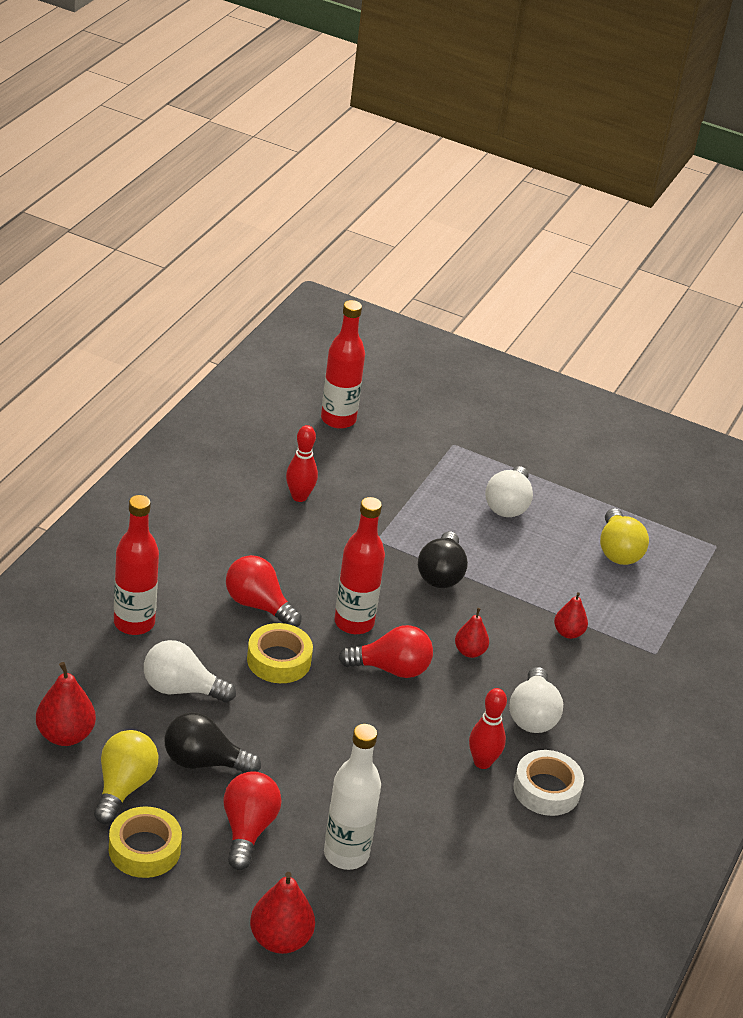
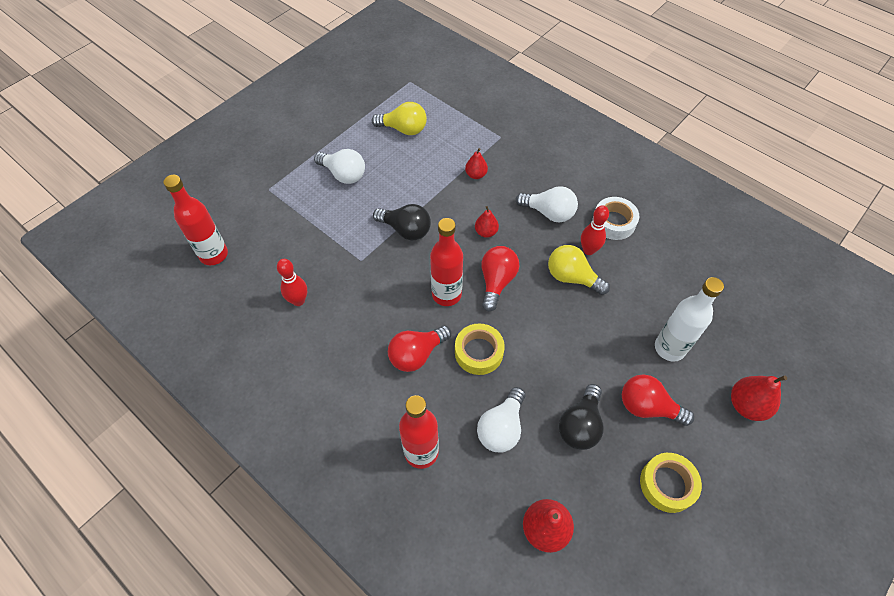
camera: 70 degrees left, 20 degrees up
yellow light bulb [94,730,159,824] -> yellow light bulb moved to [548,245,610,295]

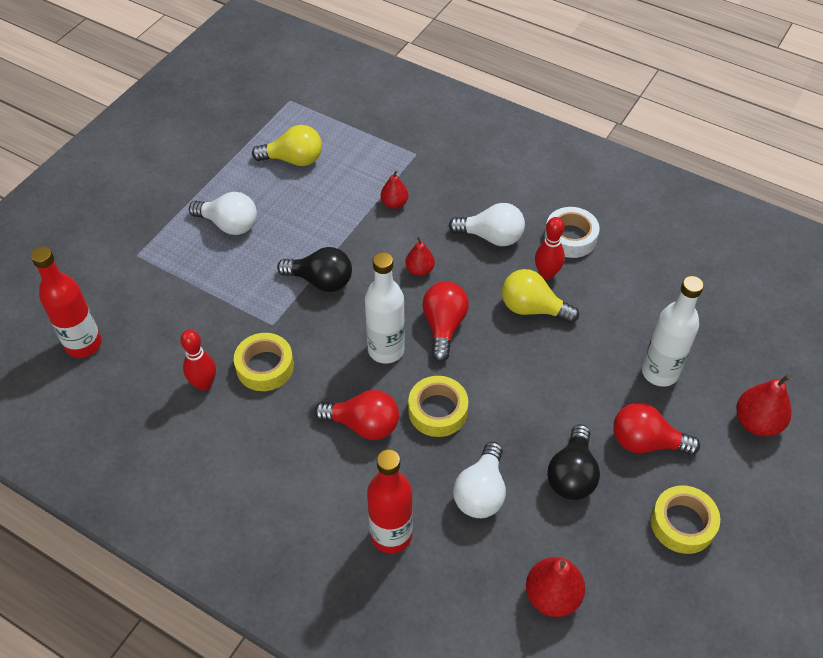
camera: 10 degrees left, 5 degrees down
red light bulb [388,325,451,372] -> red light bulb turned 120 degrees counterclockwise [314,390,399,440]
red bottle [430,218,463,306] -> white bottle [365,252,405,364]
none -> yellow tape [234,333,294,391]

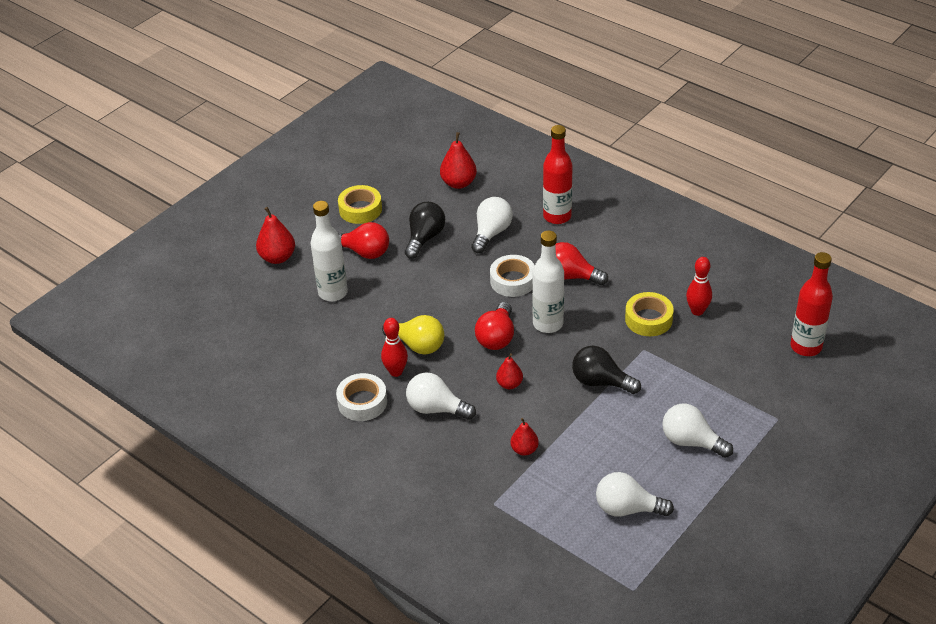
camera: 170 degrees left, 10 degrees down
yellow light bulb [252,125,322,166] -> white light bulb [596,472,674,517]
yellow tape [408,376,468,437] -> white tape [490,255,535,297]

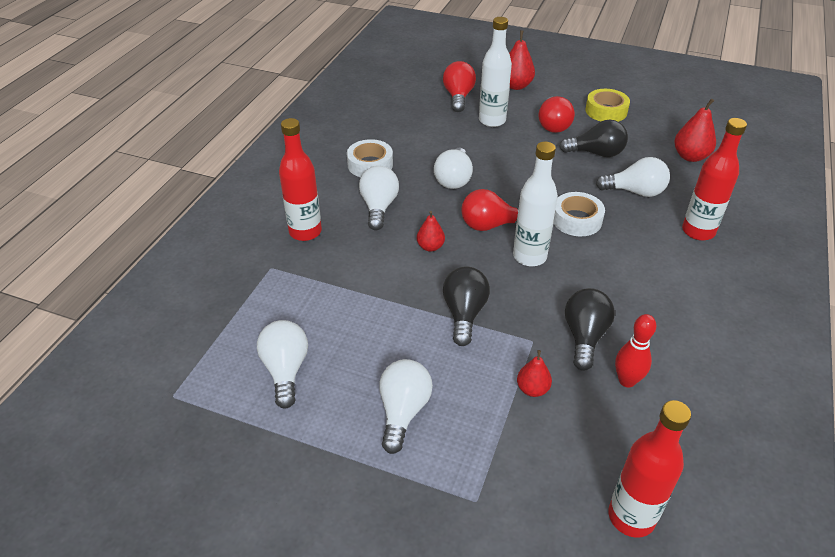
camera: 70 degrees right, 0 degrees up
red bowling pin [381,318,408,377] -> none
yellow light bulb [382,315,444,355] -> white light bulb [434,148,473,189]
red pear [510,418,539,456] -> red pear moved to [517,350,552,397]
red light bulb [556,242,608,285] -> red light bulb moved to [443,61,476,112]
yellow tape [625,292,674,336] -> black light bulb [565,288,615,371]
none -> red bottle [279,118,322,241]

